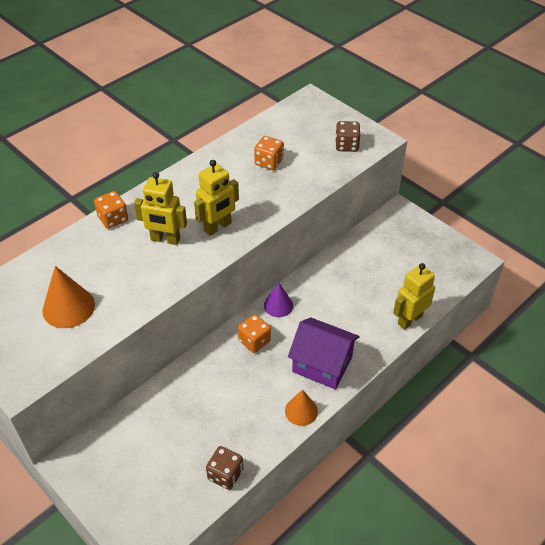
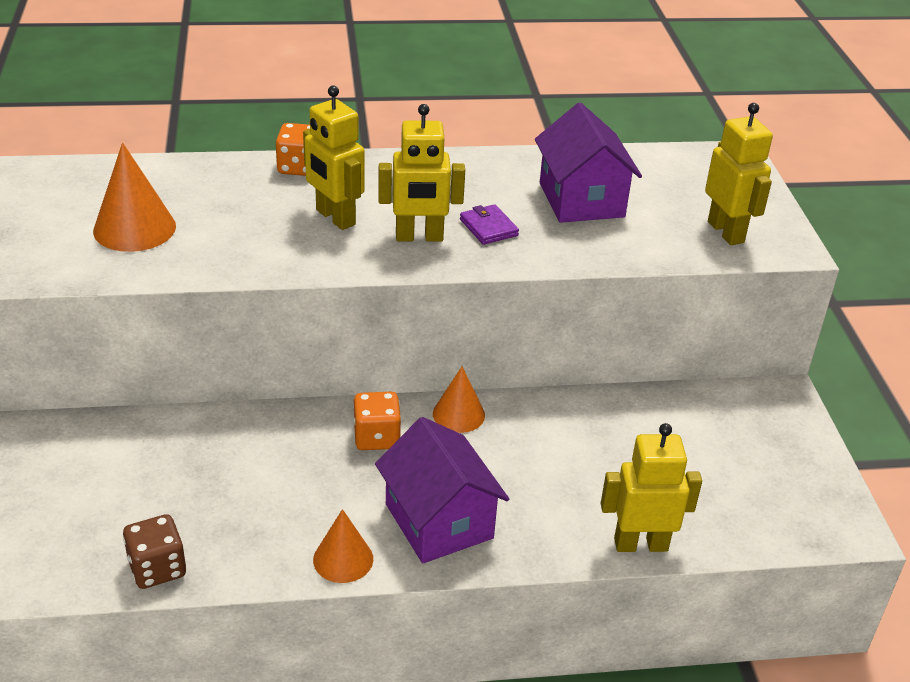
camera: 35 degrees right, 10 degrees down
orange dice [254,136,284,170] -> purple house [535,102,642,223]
purple cone [264,283,293,317] -> orange cone [433,366,485,433]
brown dice [335,121,360,152] -> yellow robot [705,103,773,245]
none -> purple wallet [460,204,519,245]

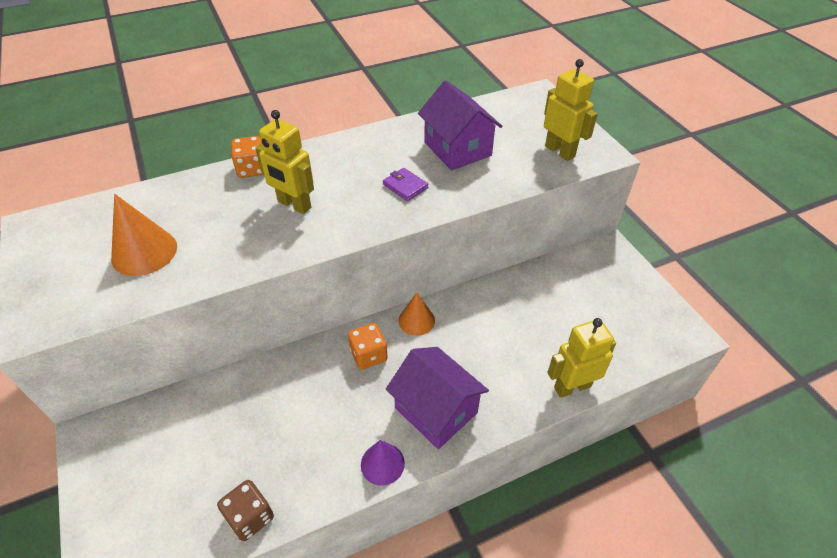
camera: 15 degrees left, 10 degrees up
orange cone [313,509,373,583] -> purple cone [361,440,405,486]
yellow robot [378,104,465,241] -> none

